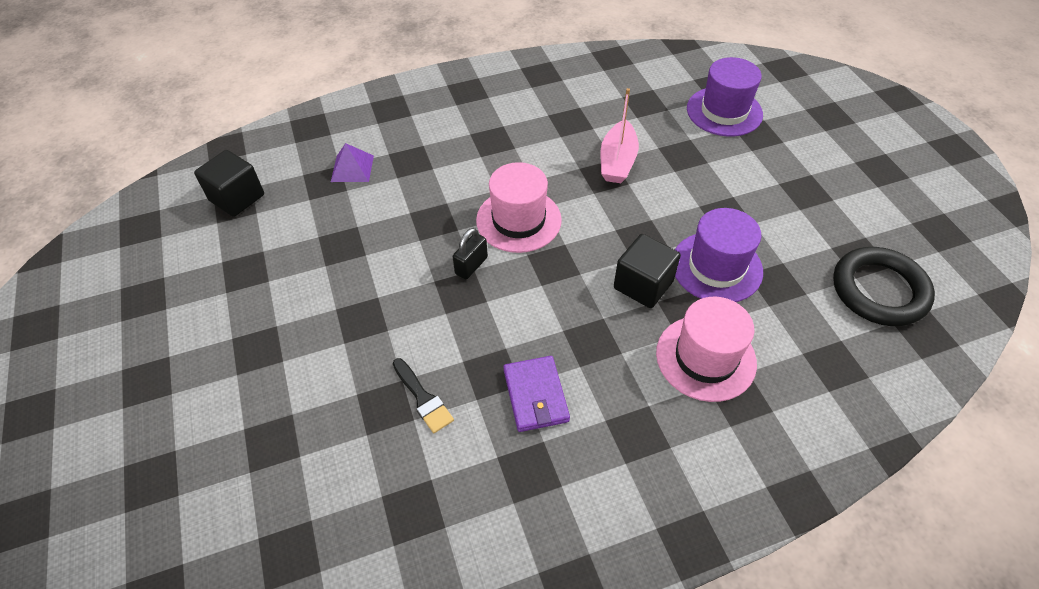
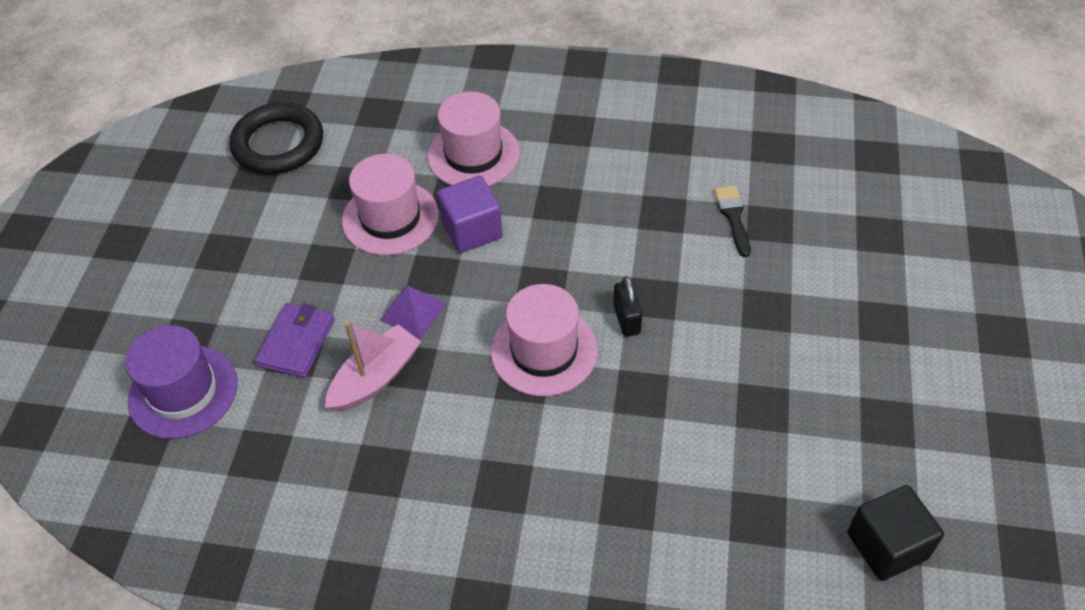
camera: 150 degrees left, 0 degrees up
purple pyramid [331,143,374,182] -> purple pyramid moved to [380,286,447,339]
black padlock [453,228,488,280] -> black padlock turned 75 degrees counterclockwise [613,276,642,337]
purple wallet [503,356,570,432] -> purple wallet moved to [255,303,335,378]
black cube [614,234,681,308] -> purple cube [437,176,503,253]
purple hat [675,208,763,302] -> pink hat [342,154,439,255]

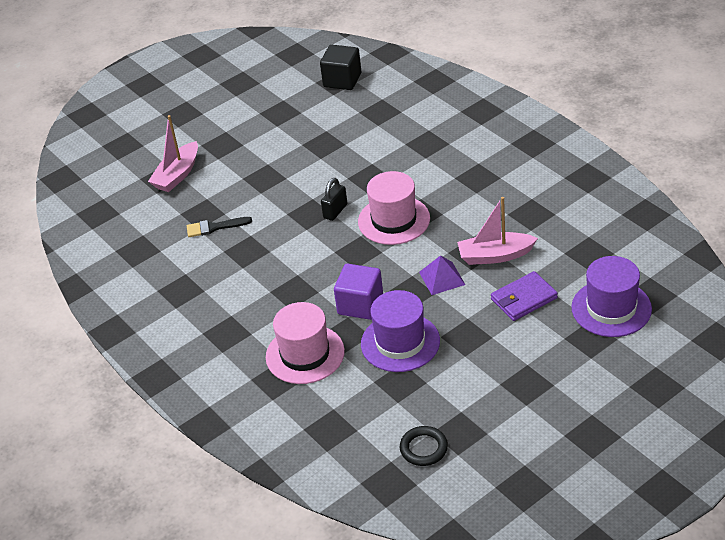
camera: 135 degrees left, 10 degrees down
black ring [229,103,323,174] -> black ring [400,426,448,466], size x0.55
pink hat [342,154,439,255] -> purple hat [361,290,440,372]
black brush [714,185,751,257] -> black brush turned 45 degrees clockwise [187,217,252,237]
none -> pink boat [148,115,198,192]

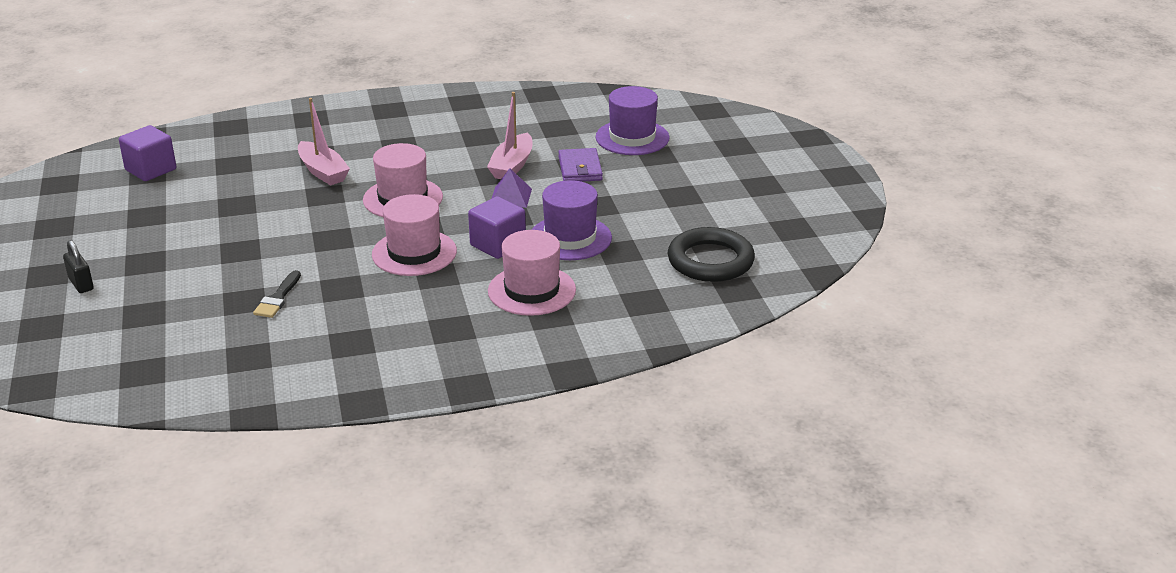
camera: 70 degrees left, 10 degrees down
pink boat [148,115,198,192] -> pink boat moved to [298,98,350,185]
black cube [320,45,361,90] -> purple cube [119,125,176,181]
black padlock [321,178,347,221] -> black padlock moved to [63,240,94,293]
black ring [400,426,448,466] -> black ring [668,227,755,282], size x1.81
none -> pink hat [372,194,457,276]

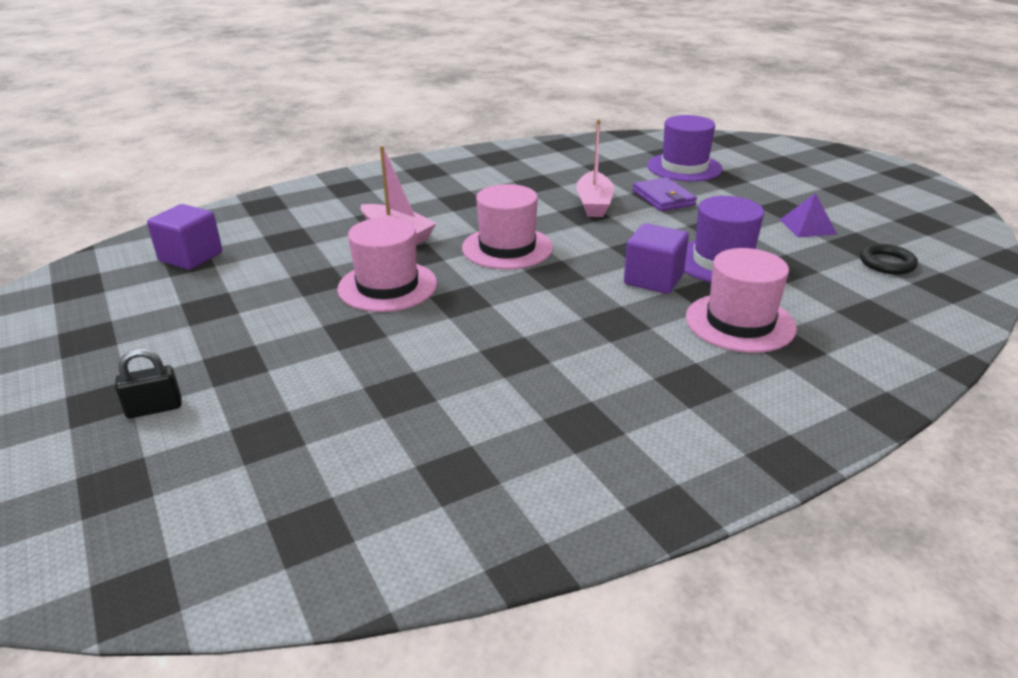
camera: 15 degrees left, 0 degrees up
black padlock [63,240,94,293] -> black padlock turned 60 degrees counterclockwise [115,349,182,418]
black brush [253,270,301,318] -> none
pink hat [372,194,457,276] -> pink hat moved to [337,217,437,312]
purple pyramid [491,168,532,208] -> purple pyramid moved to [780,193,837,237]
black ring [668,227,755,282] -> black ring [860,244,918,274], size x0.55

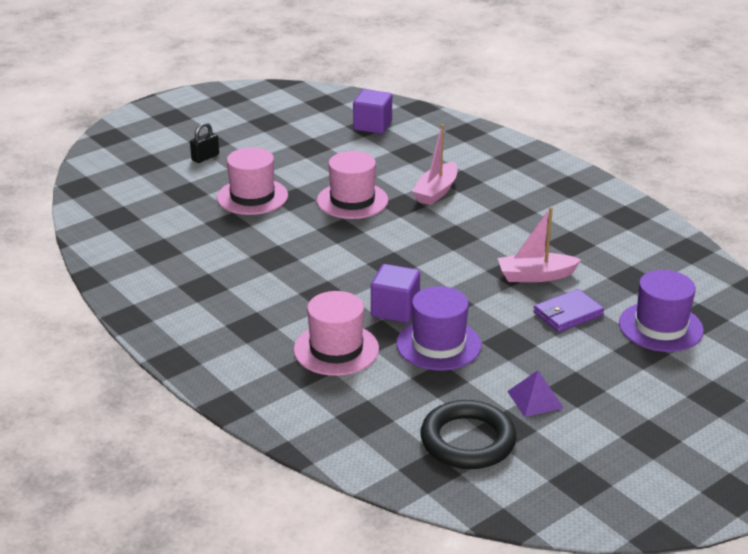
camera: 80 degrees right, 0 degrees up
black padlock [115,349,182,418] -> black padlock turned 75 degrees clockwise [190,122,219,163]
pink hat [462,184,553,270] -> pink hat moved to [217,147,288,215]
black ring [860,244,918,274] -> black ring [420,400,516,469], size x1.81

